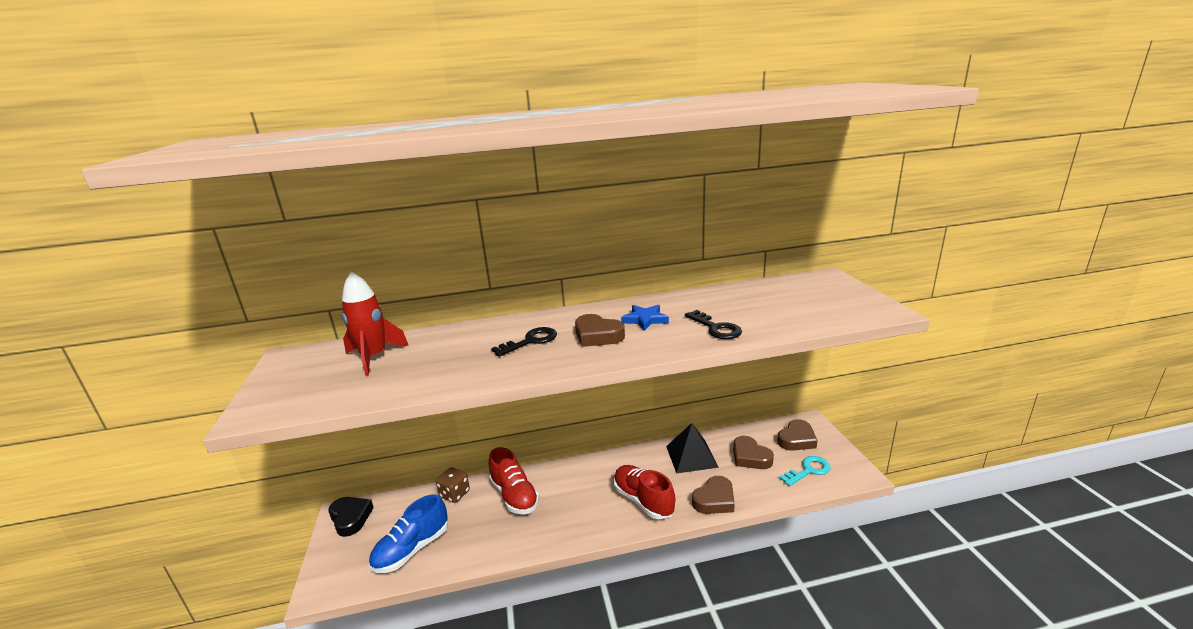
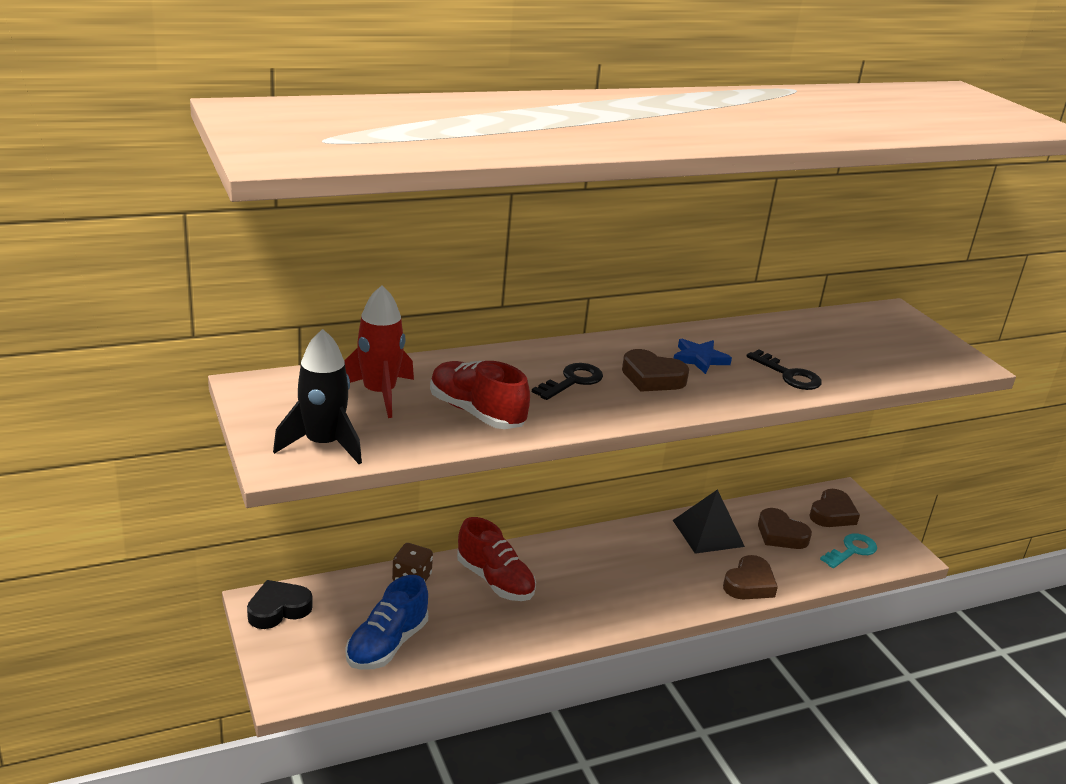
camera: 15 degrees left, 5 degrees up
black heart [328,497,374,537] -> black heart turned 75 degrees counterclockwise [247,580,313,629]
red shoe [614,465,675,519] -> red shoe moved to [430,361,530,429]
none -> black rocket [273,329,362,464]

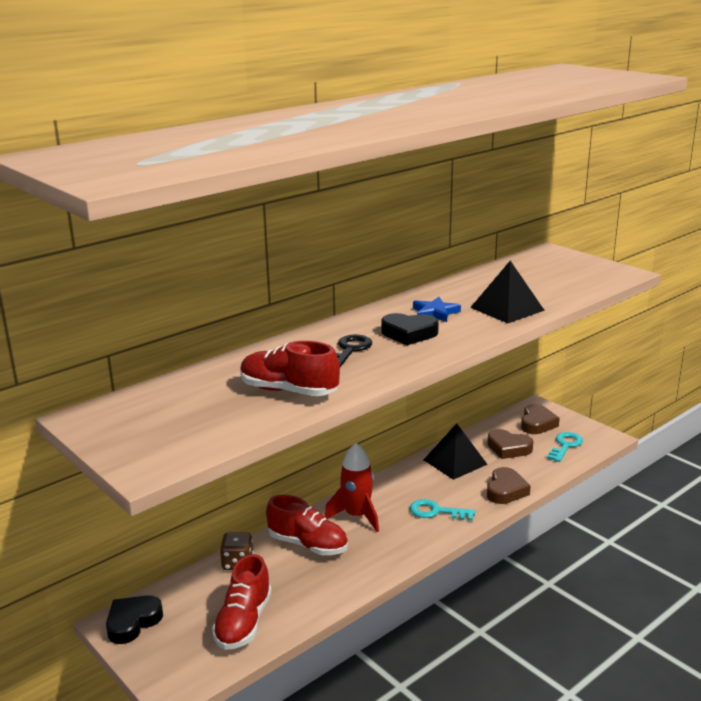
camera: 15 degrees left, 5 degrees down
black rocket [273,329,362,464] -> none
red rocket [344,285,414,418] -> red rocket moved to [324,443,379,532]
blue shoe [346,575,428,670] -> red shoe [212,554,272,650]
brown heart [622,349,689,392] -> black heart [381,313,439,345]
black key [746,350,822,390] -> black pyramid [470,261,545,323]
none -> turquoise key [410,499,475,521]

